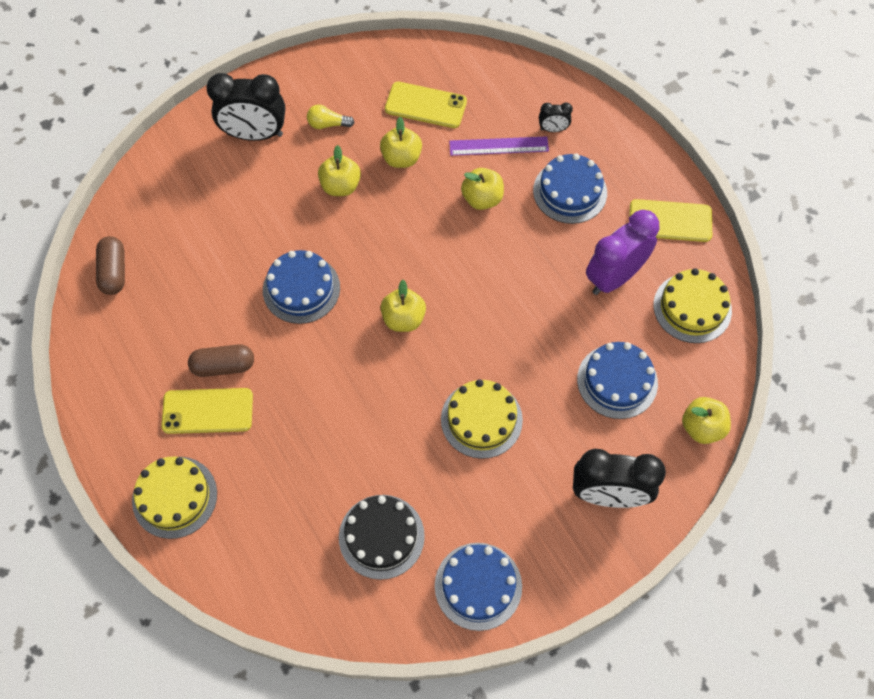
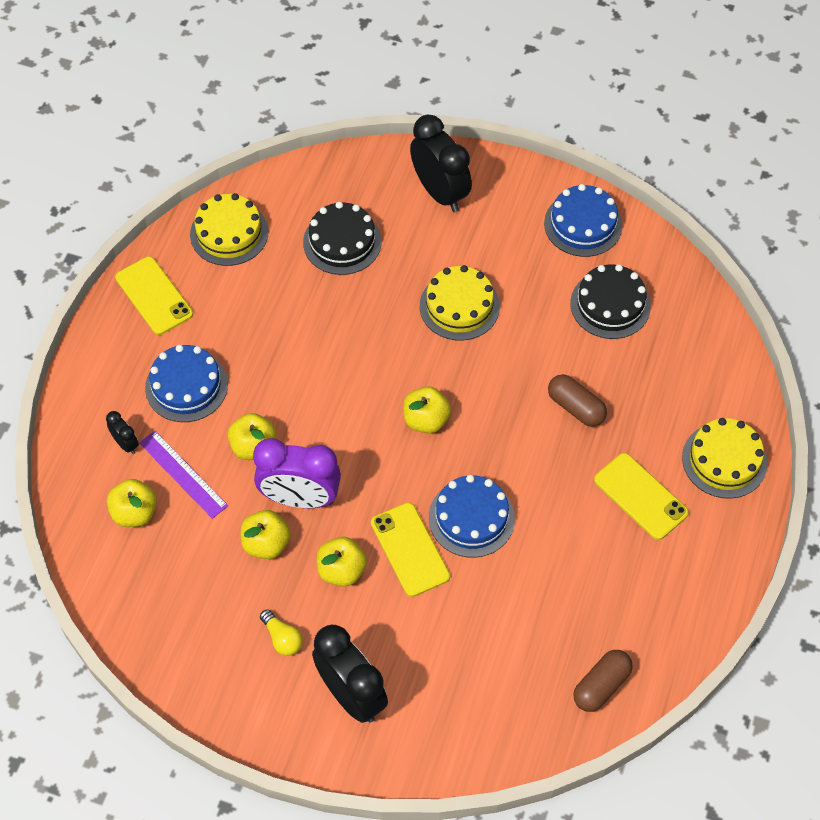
camera: 130 degrees left, 5 degrees down
brown capsule [188,344,254,377] -> brown capsule moved to [548,374,607,427]
yellow phone [385,82,467,128] -> yellow phone moved to [371,503,450,597]
blue cake [577,342,658,419] -> black cake [303,202,382,275]
purple clock [586,210,659,295] -> purple clock moved to [253,438,341,508]
yellow apple [682,397,731,444] -> yellow apple moved to [107,479,157,527]

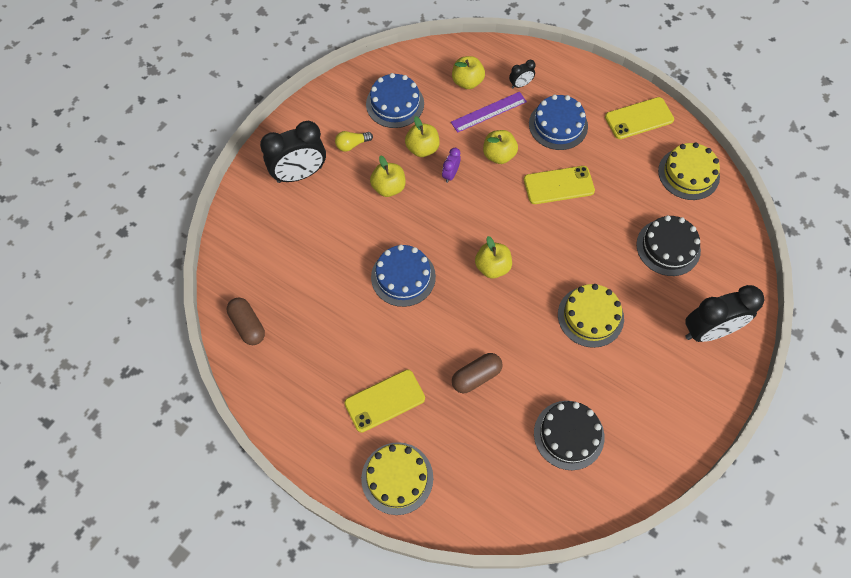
camera: 105 degrees right, 5 degrees up
purple clock [253,438,341,508] -> purple clock [442,148,461,183], size x0.46
yellow phone [371,503,450,597] -> yellow phone moved to [524,166,595,204]
blue cake [544,184,622,257] -> blue cake moved to [366,73,424,128]

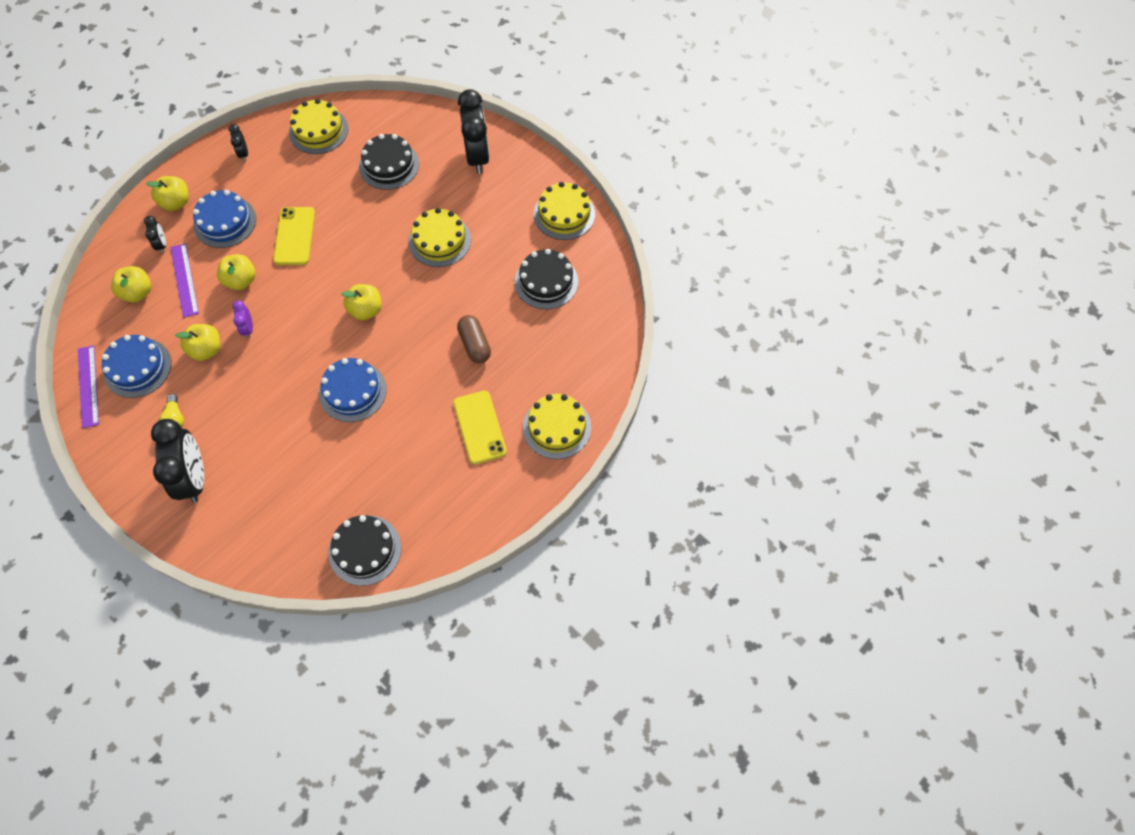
camera: 80 degrees left, 0 degrees up
brown capsule [227,298,265,345] -> black cake [328,515,401,586]
yellow apple [370,155,405,197] -> yellow apple moved to [146,176,189,211]
purple clock [442,148,461,183] -> purple clock turned 45 degrees clockwise [232,301,253,338]
yellow phone [605,97,674,139] -> black clock [229,124,248,161]
none -> purple ruler [78,345,99,428]
none -> yellow cake [534,182,595,240]

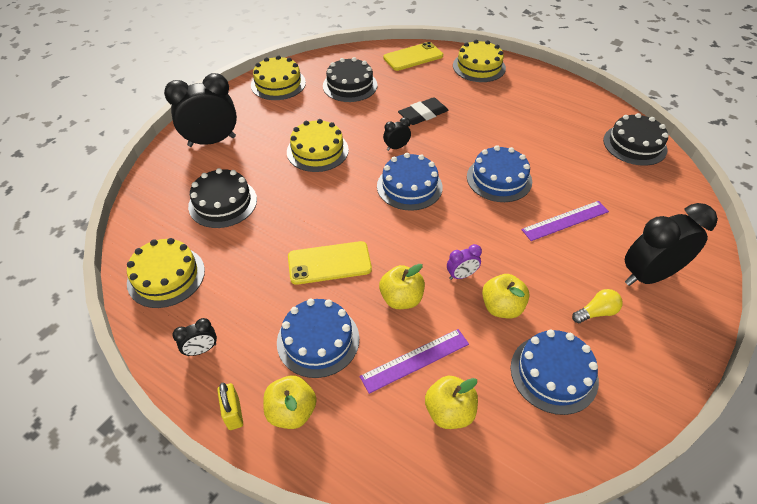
camera: 100 degrees left, 15 degrees down
purple ruler [78,345,99,428] -> purple ruler moved to [521,201,609,241]
black clock [144,216,166,253] -> black clock moved to [383,117,411,151]
yellow apple [342,284,382,321] -> blue cake [377,153,443,211]
yellow phone [453,391,507,464] -> yellow phone moved to [383,42,443,71]
brown capsule [457,315,491,363] -> black eraser [398,97,448,125]
none -> yellow padlock [217,382,243,430]

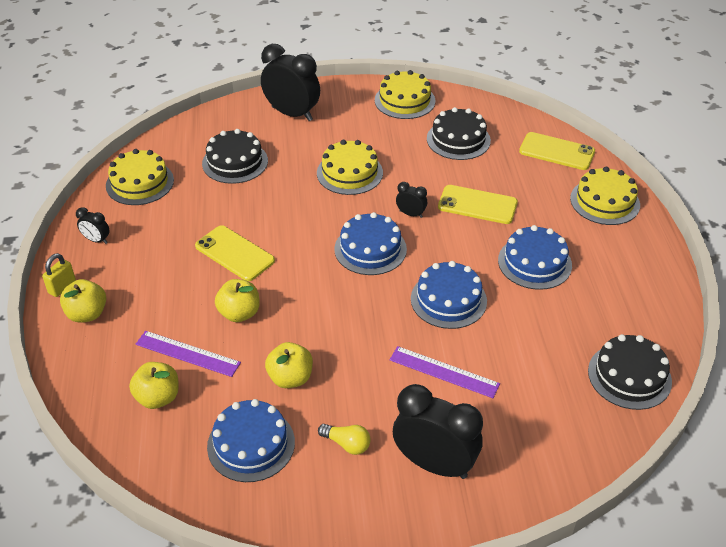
camera: 50 degrees right, 5 degrees down
blue cake [277,299,359,378] -> blue cake moved to [498,225,572,290]
black eraser [398,97,448,125] -> yellow phone [438,185,518,224]
purple clock [447,244,482,280] -> none

